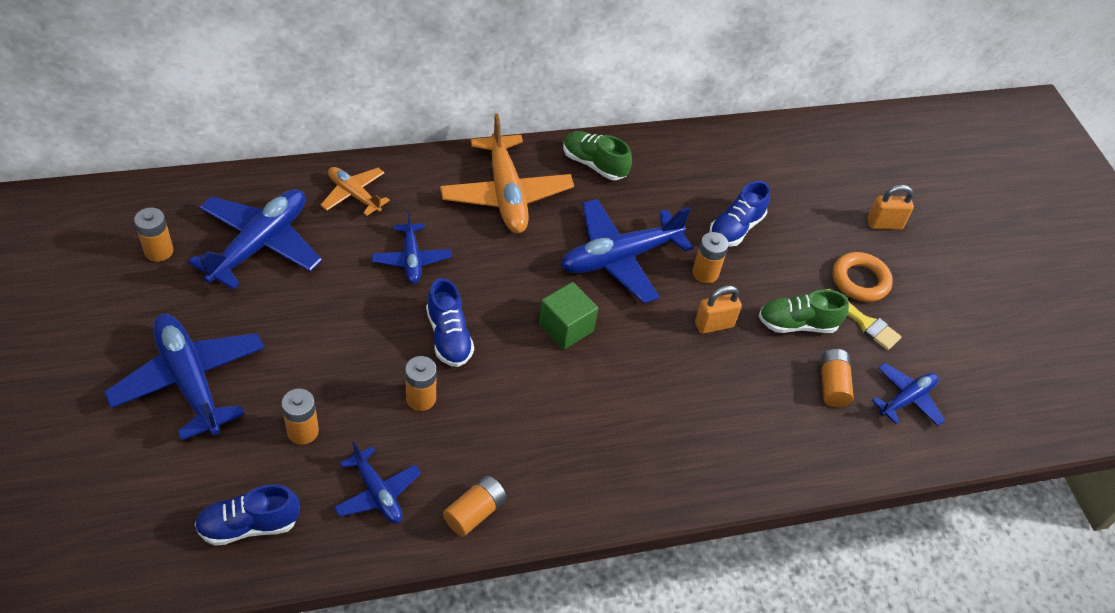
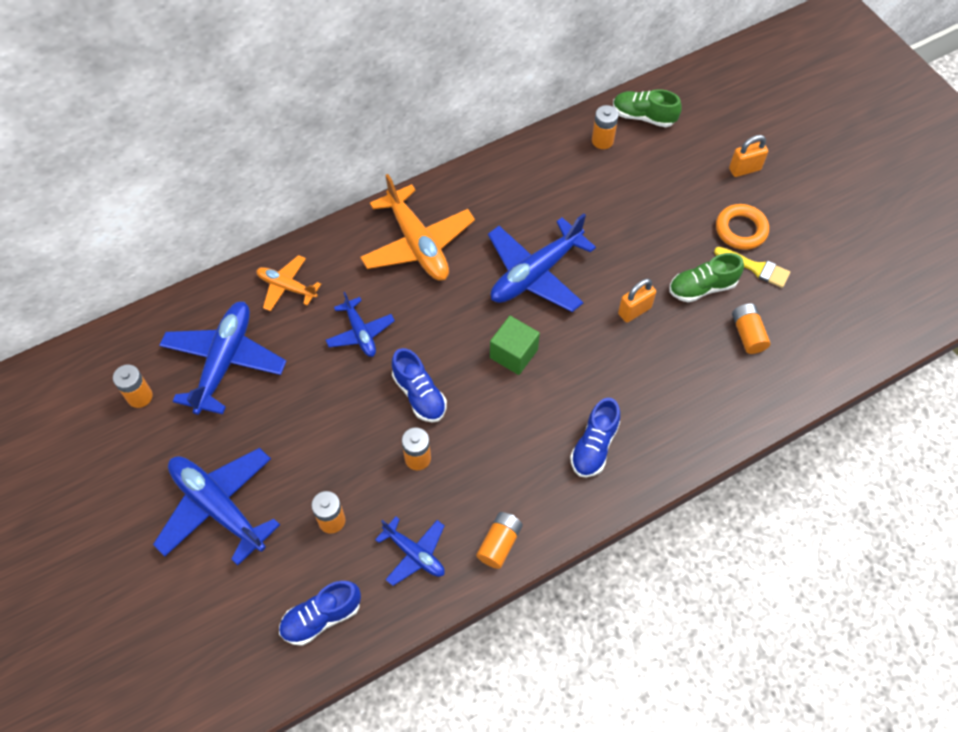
camera: 10 degrees left, 10 degrees up
green shoe [563,131,632,180] -> green shoe moved to [613,89,681,127]
orange battery [692,232,729,283] -> orange battery moved to [592,105,618,149]
blue shoe [709,181,770,247] -> blue shoe moved to [570,398,620,477]
blue plane [872,363,945,426] -> none

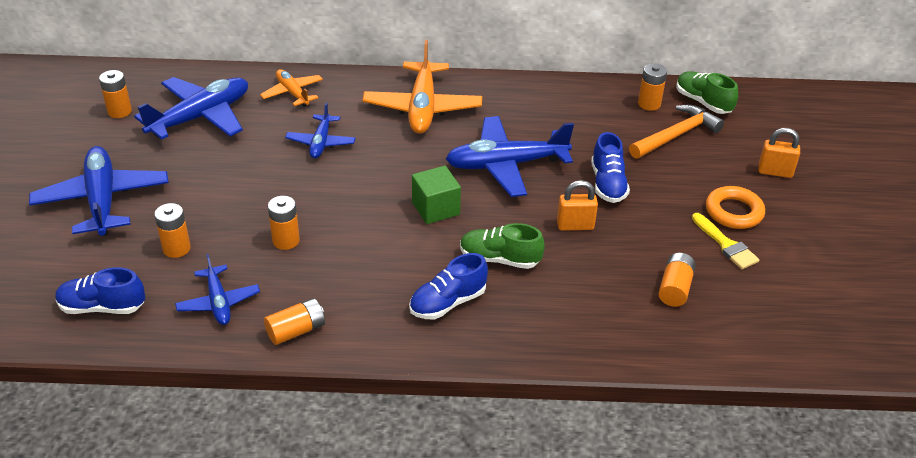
camera: 30 degrees right, 20 degrees down
blue shoe [392,348,447,422] -> blue shoe moved to [591,132,630,203]
green shoe [669,253,744,302] -> green shoe moved to [460,223,545,269]
none -> orange hammer [629,105,724,159]

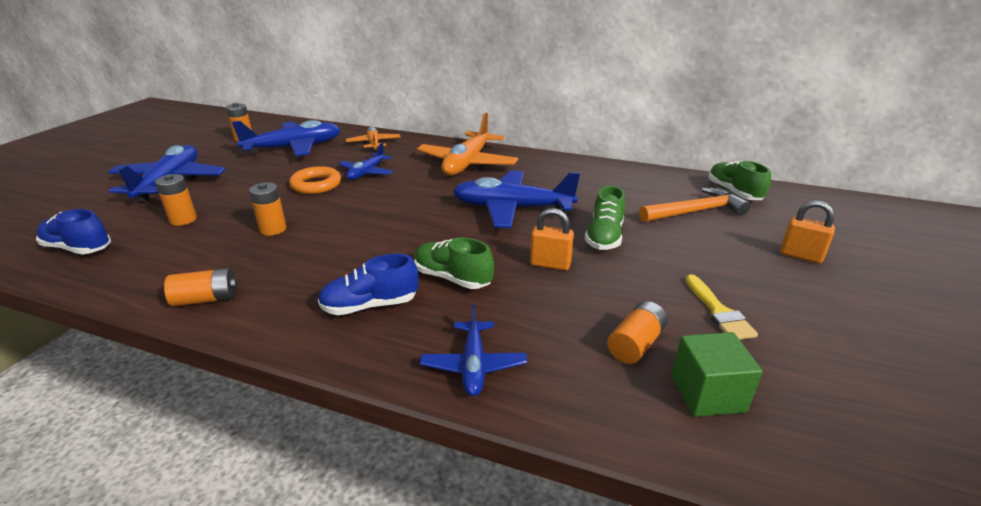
camera: 20 degrees right, 10 degrees down
blue plane [175,254,260,325] -> blue plane moved to [420,303,527,396]
green cube [412,166,461,224] -> green cube moved to [672,332,762,417]
blue shoe [591,132,630,203] -> green shoe [585,186,625,250]
orange battery [638,63,667,111] -> none
orange ring [706,186,765,229] -> orange ring moved to [289,166,341,194]

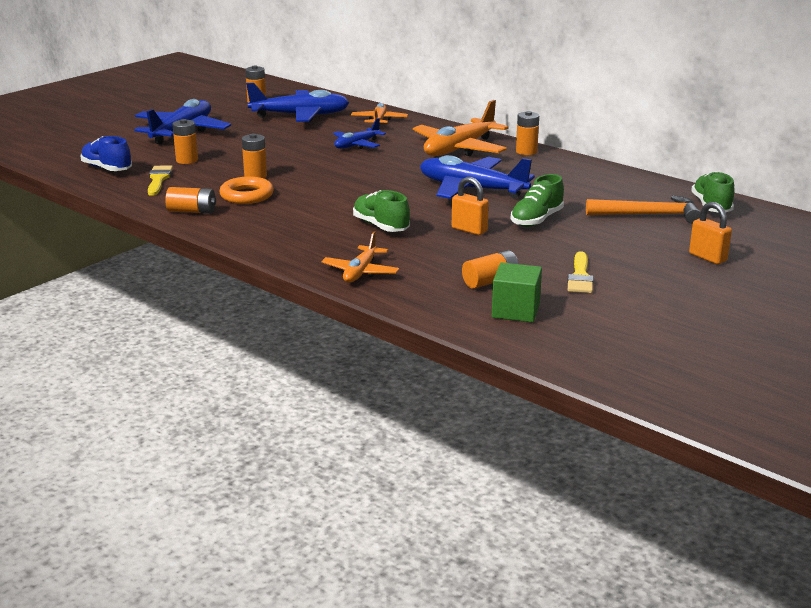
camera: 20 degrees right, 5 degrees down
orange ring [289,166,341,194] -> orange ring moved to [219,177,274,204]
blue shoe [318,254,418,315] -> none
blue plane [420,303,527,396] -> orange plane [322,231,399,283]
none -> yellow brush [148,165,173,196]
none -> orange battery [516,111,539,155]

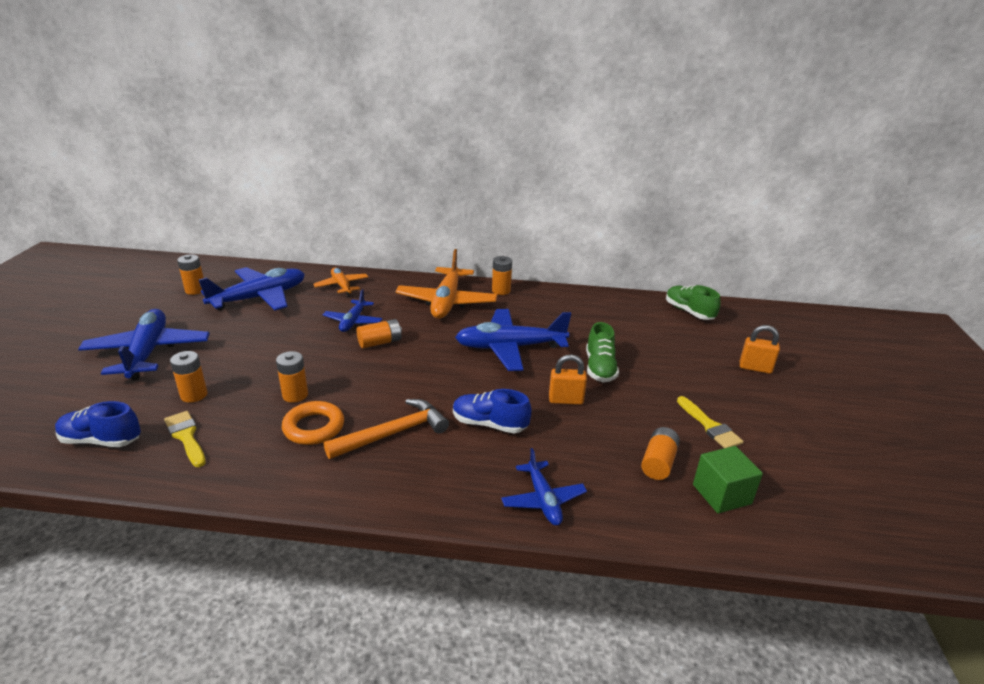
camera: 35 degrees left, 5 degrees up
orange battery [165,187,216,214] -> orange battery moved to [357,319,402,348]
orange plane [322,231,399,283] -> blue plane [501,448,587,525]
green shoe [353,190,410,232] -> blue shoe [453,389,531,433]
orange hammer [586,195,701,224] -> orange hammer moved to [324,399,449,459]

